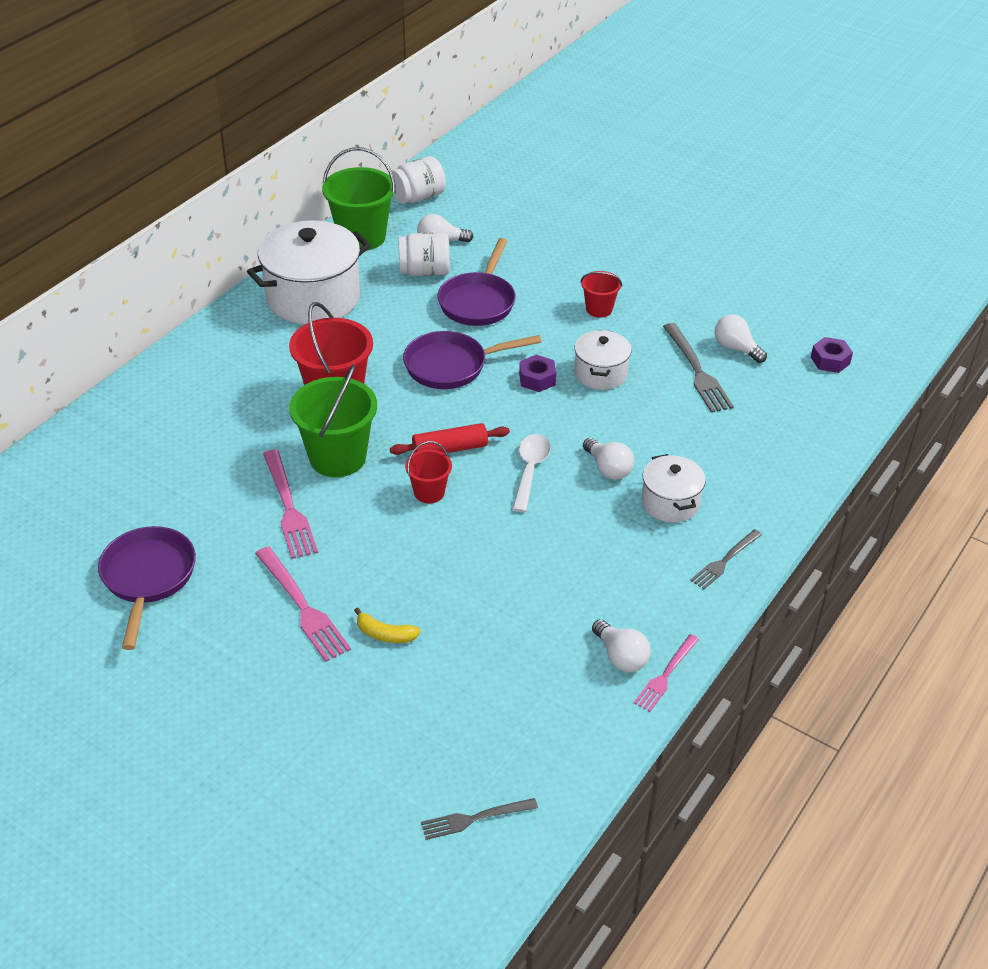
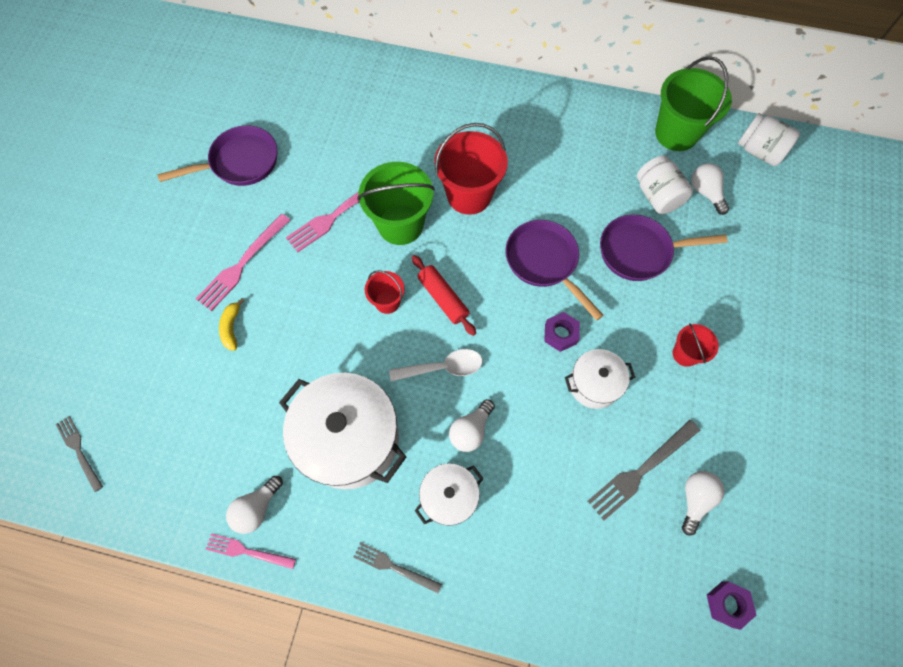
camera: 70 degrees right, 25 degrees up
white pot [247,220,371,324] -> white pot moved to [279,373,406,490]

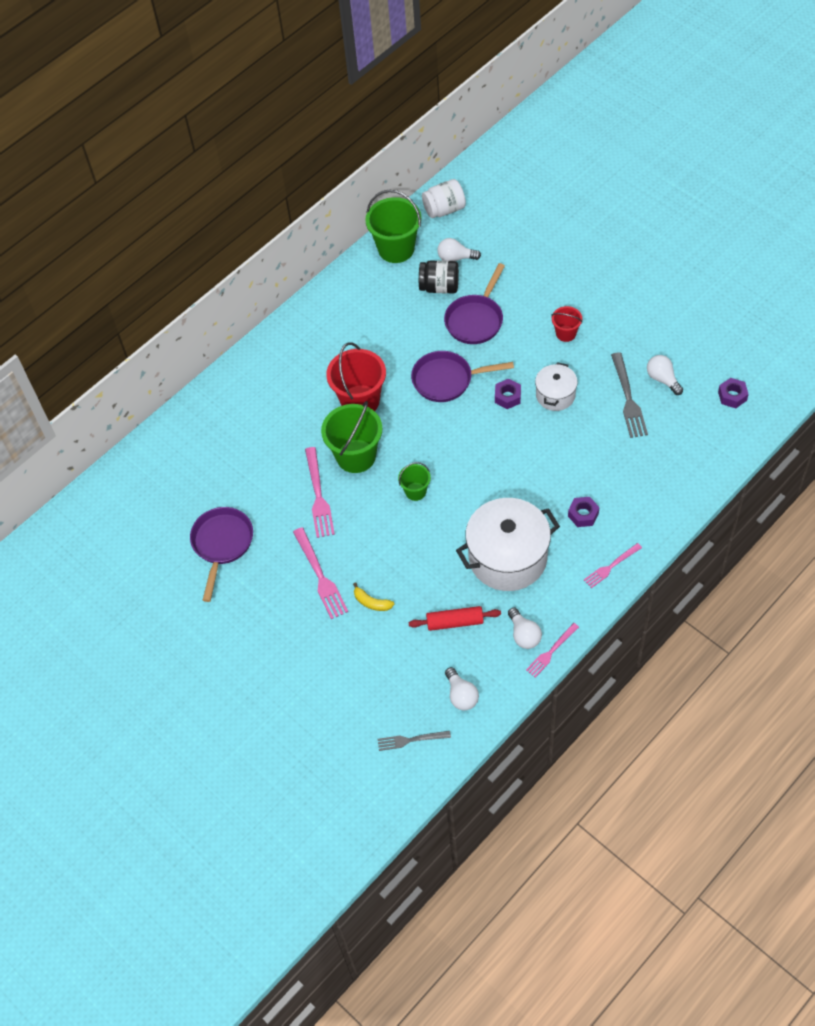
camera: 55 degrees left, 10 degrees down
grey fork [354,542,442,594] -> pink fork [584,543,642,588]
red bucket [365,270,405,314] -> green bucket [398,462,431,501]
white spoon [389,349,483,381] -> none
red rolling pin [412,255,476,336] -> red rolling pin moved to [409,606,501,631]
white pot [415,463,484,526] -> purple nut [568,497,600,527]
white light bulb [449,399,495,452] -> white light bulb moved to [445,667,479,710]
white jar [637,155,693,214] -> black jar [419,260,459,294]

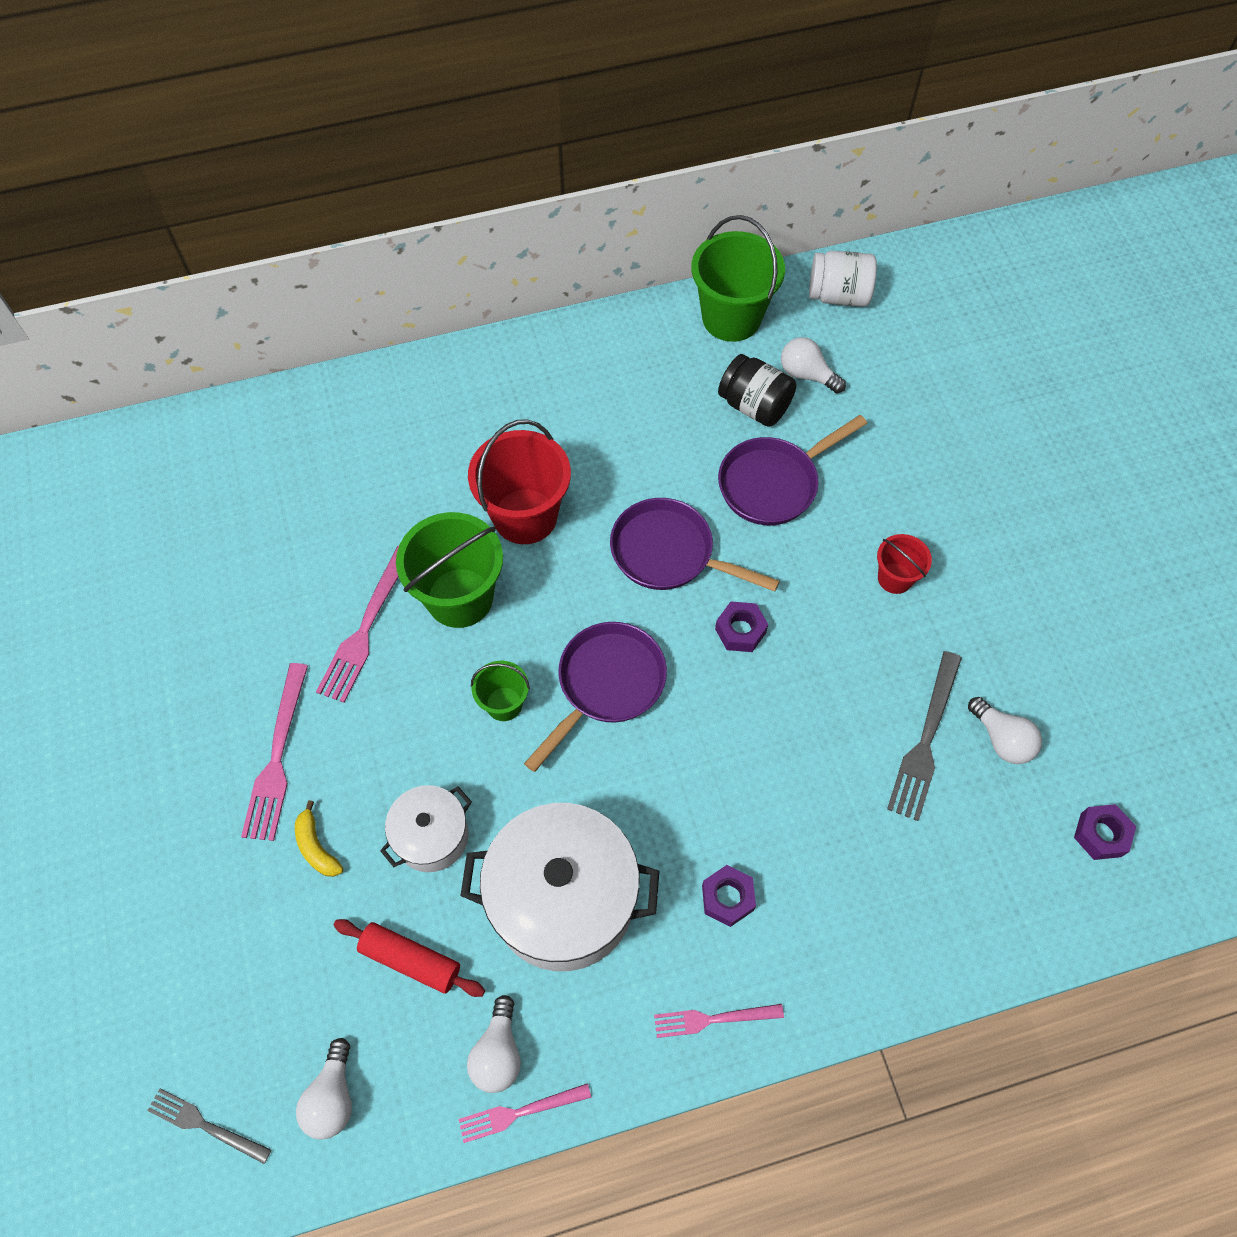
camera: 25 degrees right, 5 degrees up
purple pan [190,507,253,602] -> purple pan moved to [524,622,667,772]
white pot [535,362,578,411] -> white pot moved to [380,785,472,872]
white light bulb [647,355,683,395] -> white light bulb turned 150 degrees clockwise [968,697,1042,764]

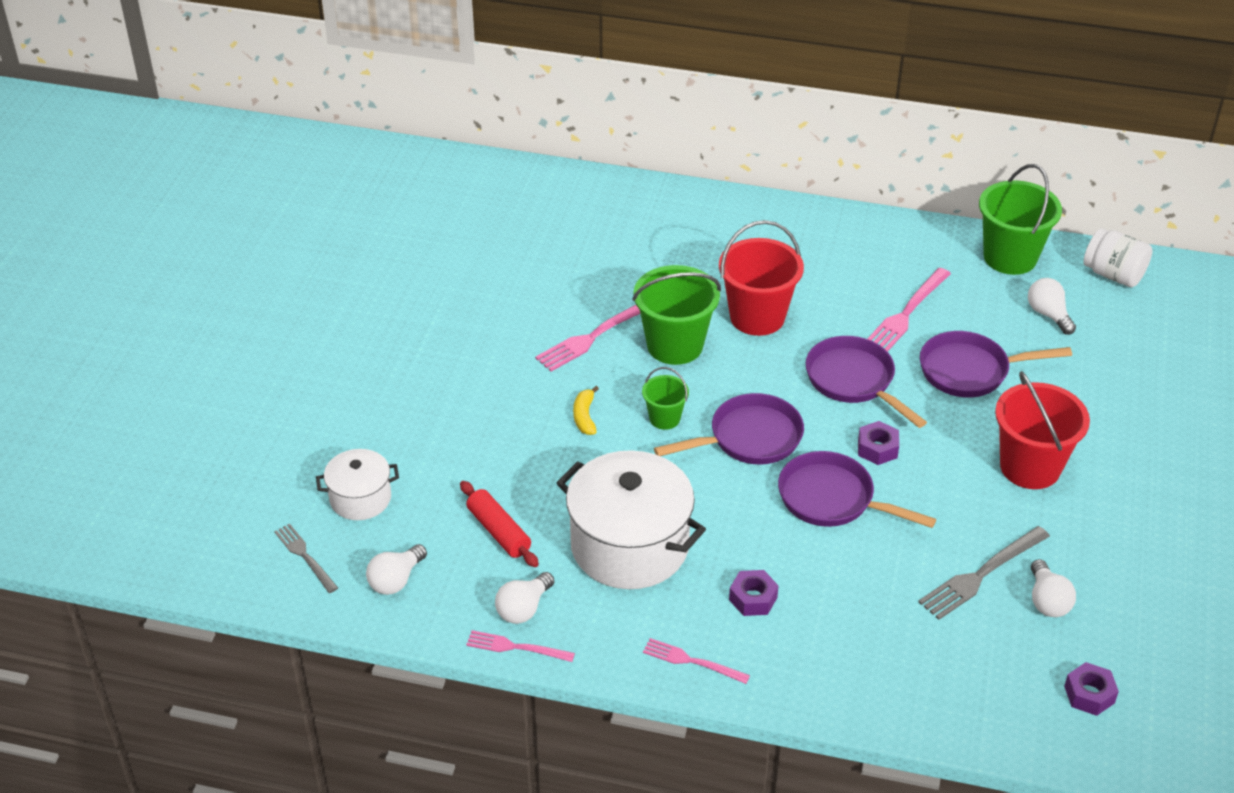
camera: 30 degrees right, 20 degrees down
pink fork [241,663,308,841] -> pink fork moved to [867,268,951,352]
yellow banana [295,800,343,877] -> yellow banana moved to [573,386,599,435]
white pot [380,785,472,872] -> white pot moved to [316,449,399,520]
black jar [718,354,797,427] -> none
red bucket [877,534,932,594] -> red bucket [995,371,1090,489], size x1.89
none -> purple pan [778,451,936,528]

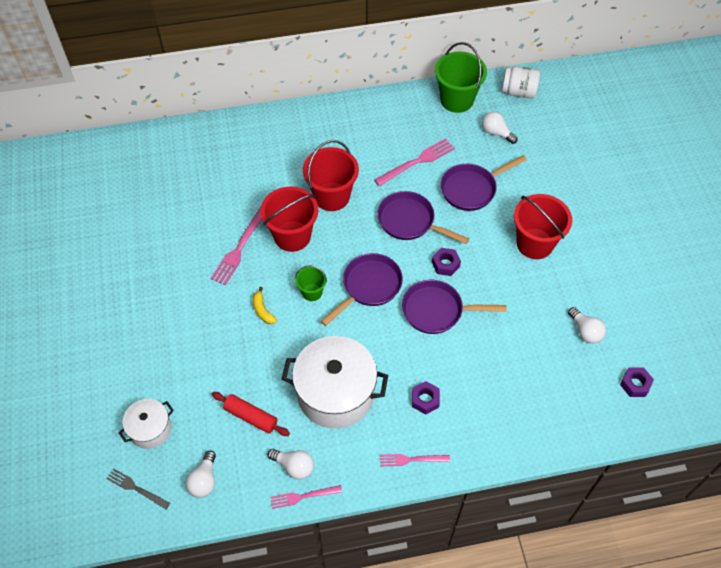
camera: 25 degrees left, 15 degrees up
white light bulb [495,572,554,624] -> white light bulb turned 75 degrees counterclockwise [268,449,314,479]
green bucket [632,265,721,365] -> red bucket [261,186,318,252]
pink fork [867,268,951,352] -> pink fork turned 135 degrees counterclockwise [374,138,455,186]
grey fork [918,526,1050,620] -> none

